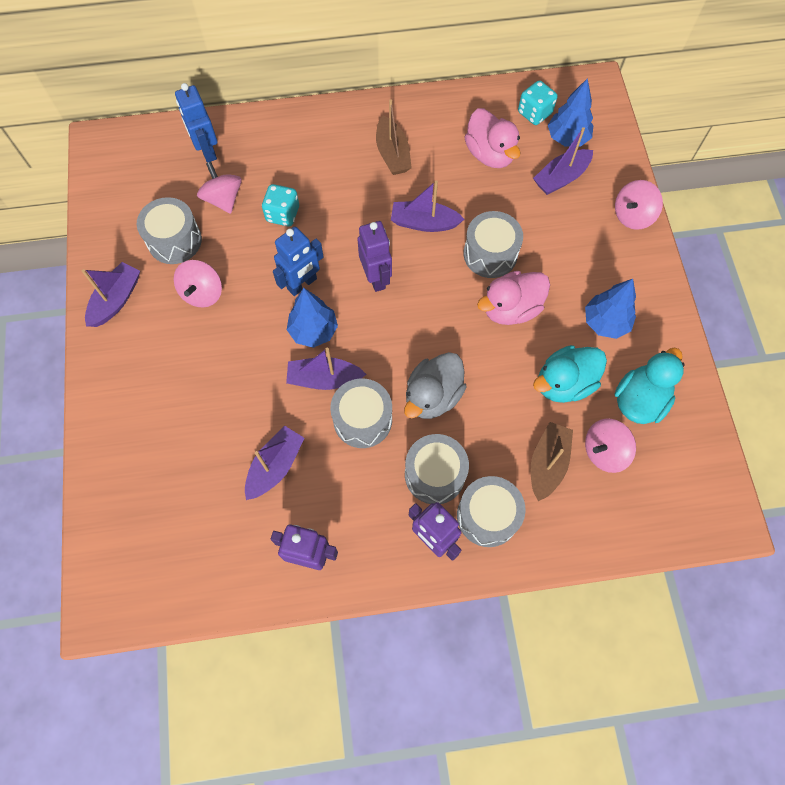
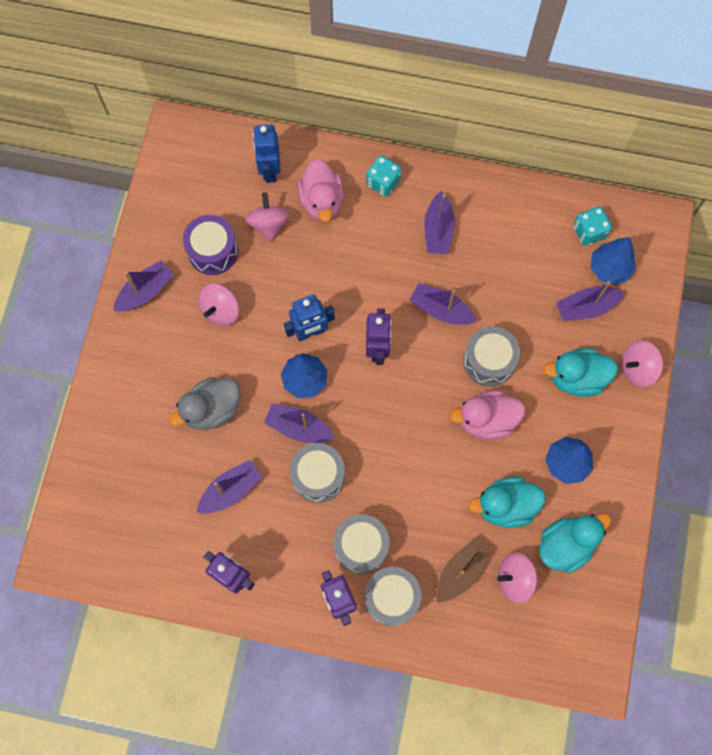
camera: 20 degrees right, 5 degrees up
grey drum [137,197,202,264] -> purple drum [183,215,238,275]
turquoise dice [262,184,299,226] -> turquoise dice moved to [366,155,401,196]
brown boat [376,99,412,175] -> purple boat [424,191,455,254]
grey duck [404,352,467,419] -> grey duck moved to [169,377,240,430]
pink duck [465,108,520,168] -> pink duck moved to [297,159,344,222]
none -> turquoise duck [543,348,618,397]

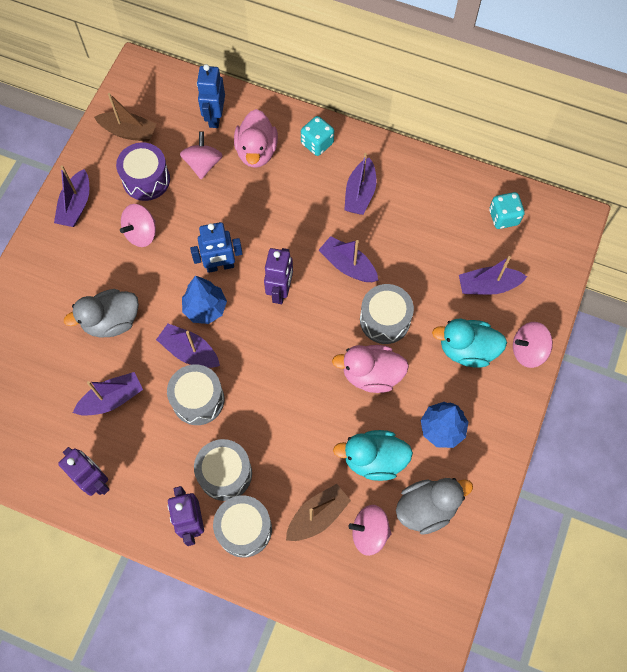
camera: 10 degrees right, 5 degrees down
purple boat [113,261,174,311] -> purple boat turned 135 degrees clockwise [54,165,89,227]
turquoise duck [539,513,611,573] -> grey duck [396,478,473,535]
blue tree [591,237,636,285] -> none
none -> brown boat [94,93,156,142]

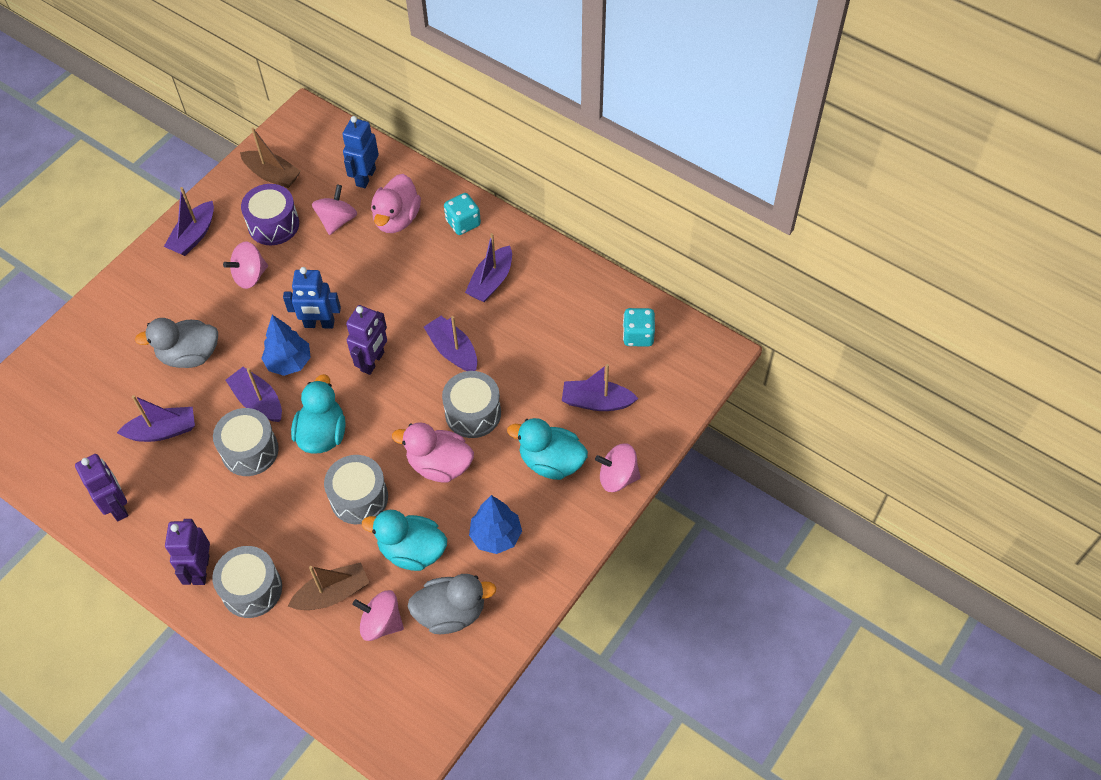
camera: 15 degrees right, 10 degrees down
grey drum [194,439,252,501] -> grey drum moved to [324,455,388,524]
none -> turquoise duck [291,374,345,454]

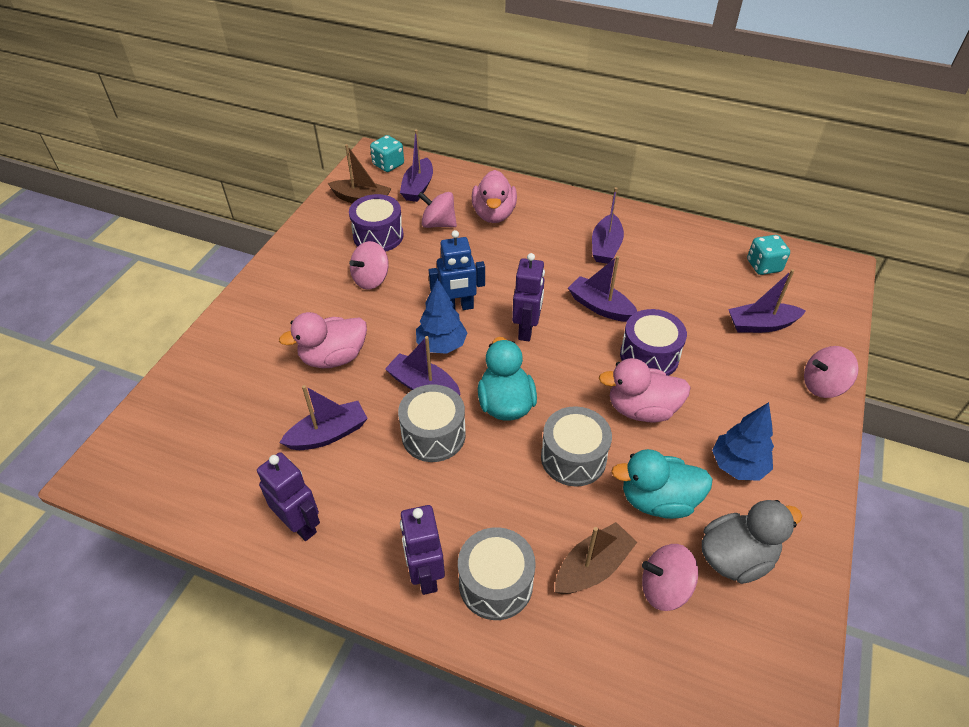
camera: 15 degrees left, 10 degrees down
grey duck [135,318,218,368] -> pink duck [279,312,367,368]
purple boat [164,187,214,256] -> purple boat moved to [400,129,433,202]
pink spinning top [312,185,357,235] -> pink spinning top turned 75 degrees counterclockwise [418,192,457,228]
blue robot [342,116,379,188] -> none
grey drum [442,371,501,438] -> purple drum [620,309,687,376]
turquoise dice [444,193,481,235] -> turquoise dice moved to [370,135,404,172]
turquoise duck [507,418,588,480] -> none

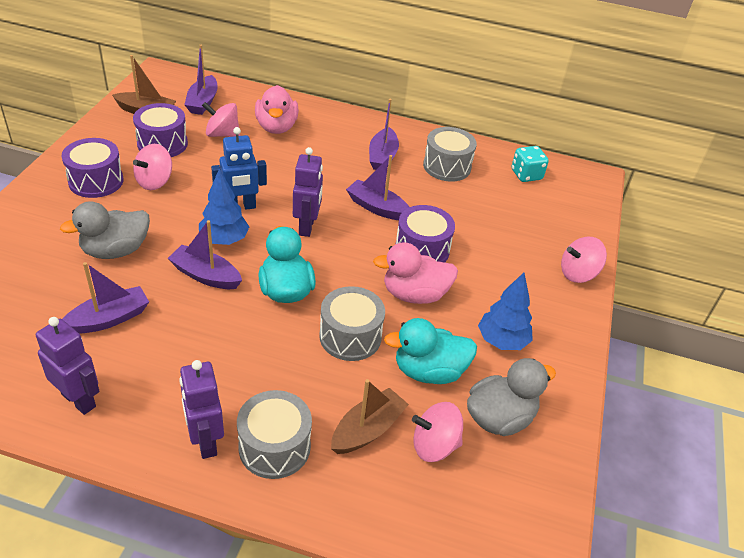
camera: 10 degrees left, 5 degrees down
pink duck [279,312,367,368] -> grey duck [60,201,150,259]
turquoise dice [370,135,404,172] -> none
grey drum [398,384,466,462] -> grey drum moved to [423,127,477,182]
purple boat [728,269,806,333] -> none
none -> purple drum [61,138,124,198]

